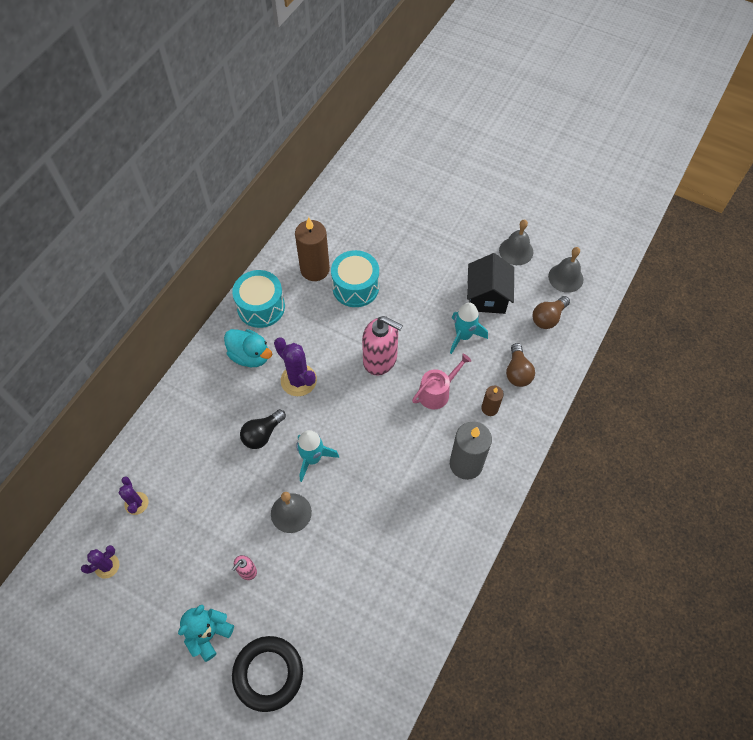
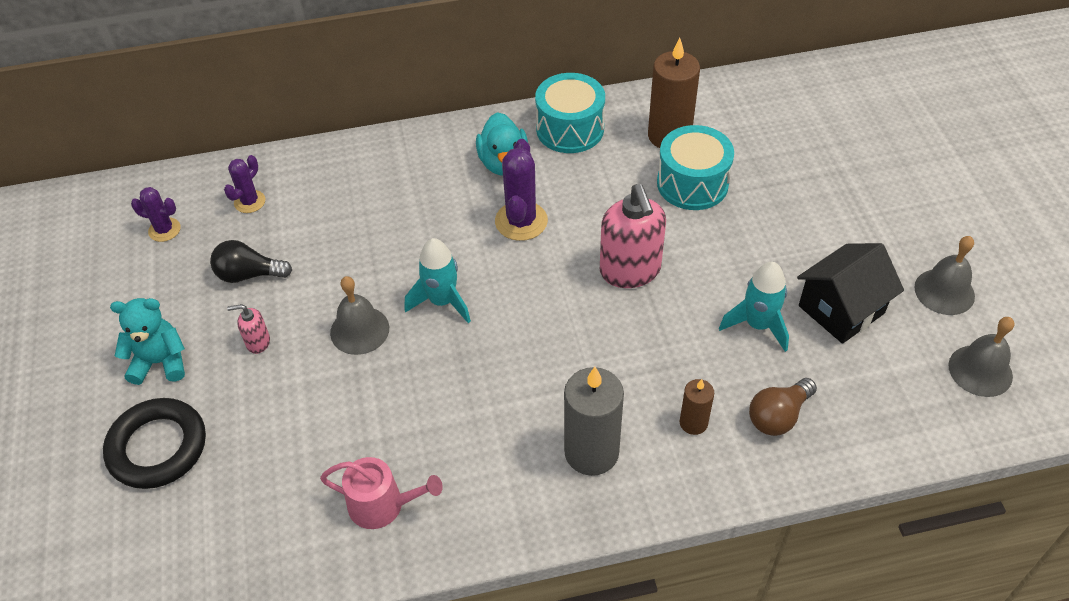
camera: 50 degrees right, 10 degrees down
black light bulb [240,409,286,449] -> black light bulb moved to [210,240,292,283]
pink watering can [412,354,471,409] -> pink watering can moved to [320,457,443,529]
brown light bulb [533,296,570,329] -> none

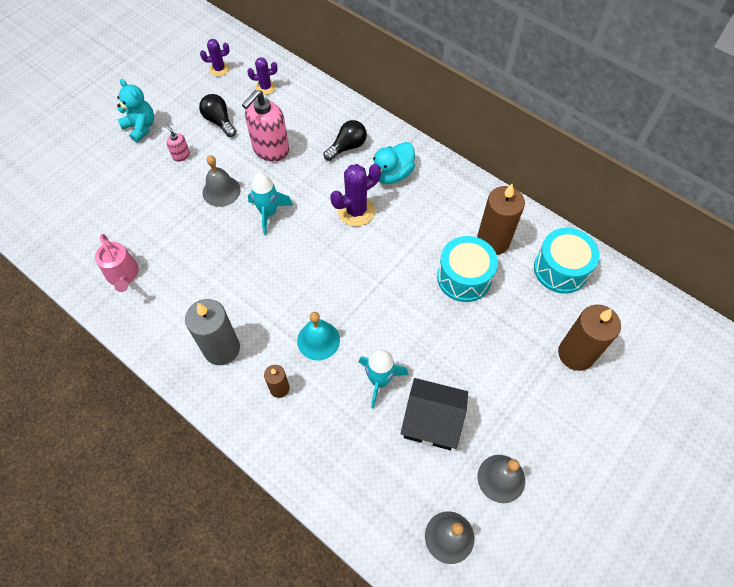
camera: 50 degrees right, 10 degrees up
black ring [103,398,206,489] -> none
purple cactus [131,187,181,242] -> purple cactus turned 75 degrees counterclockwise [200,39,230,76]
turquoise drum [535,73,605,153] -> turquoise drum moved to [534,228,599,294]
pink soap dispenser [600,184,666,288] -> pink soap dispenser moved to [242,90,289,162]
brown light bulb [749,378,817,436] -> none
none -> turquoise bell [297,312,340,361]
none -> black light bulb [324,120,367,161]
none -> brown candle [558,305,621,371]

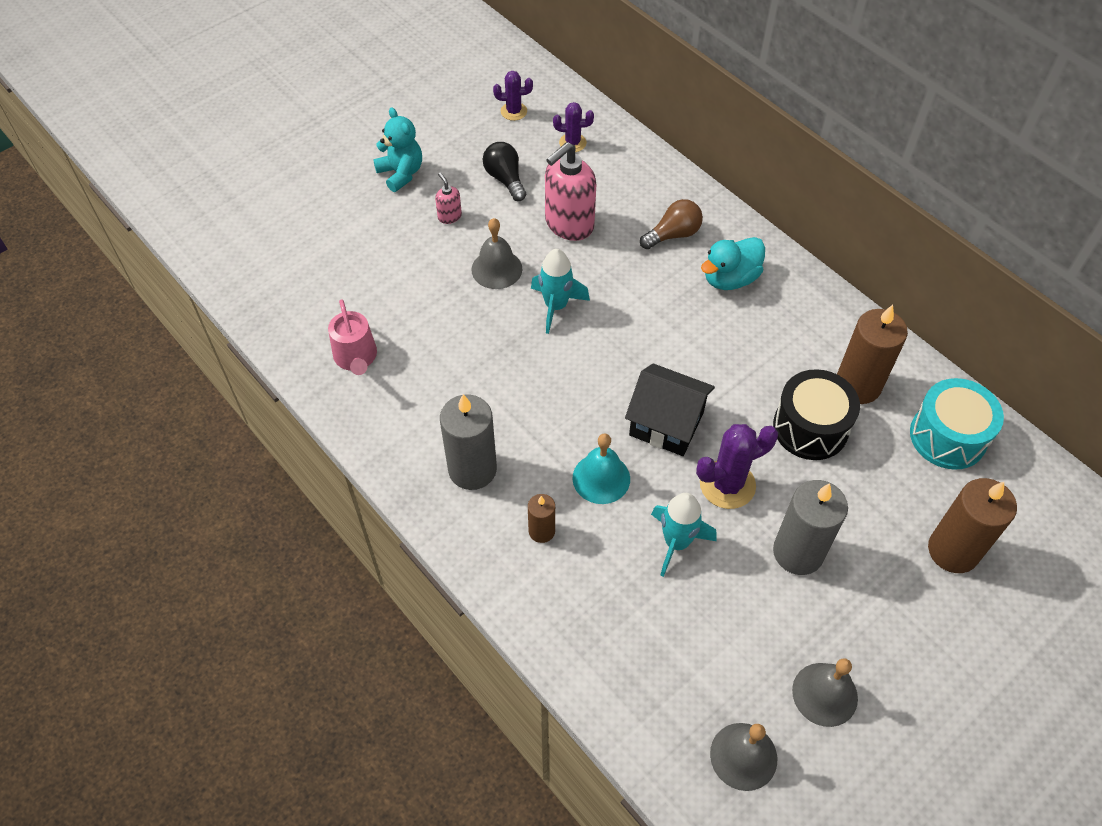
camera: 10 degrees right, 5 degrees down
black light bulb [324,120,367,161] -> brown light bulb [640,199,703,249]
purple cactus [330,164,381,226] -> purple cactus moved to [696,424,778,509]
black house [401,378,468,450] -> black house moved to [625,363,715,456]
turquoise drum [437,236,498,302] -> black drum [773,369,860,460]
none -> grey candle [773,480,848,575]

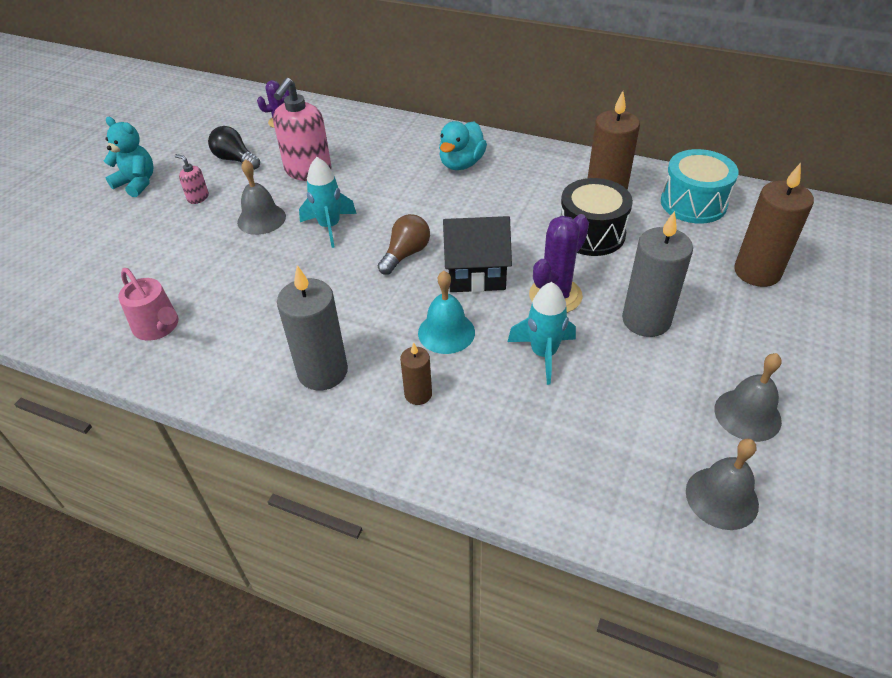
camera: 25 degrees left, 10 degrees down
purple cactus [493,71,533,121] -> none
brown light bulb [640,199,703,249] -> brown light bulb moved to [378,214,430,275]

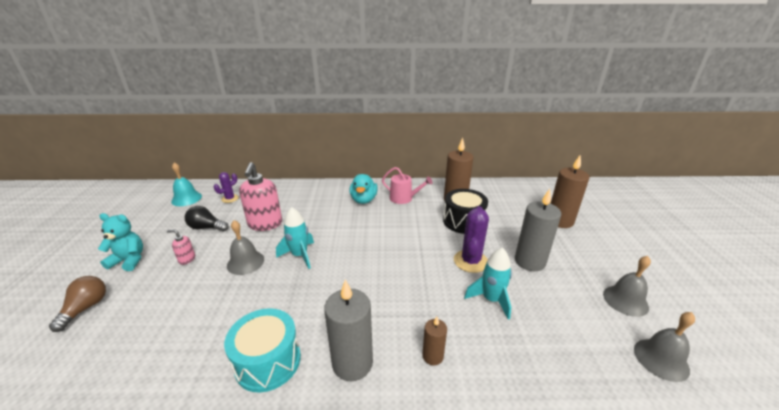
camera: 25 degrees left, 15 degrees down
pink watering can [118,268,178,341] -> pink watering can moved to [382,167,432,204]
brown light bulb [378,214,430,275] -> brown light bulb moved to [49,276,106,332]
turquoise bell [418,271,475,354] -> turquoise bell moved to [171,163,202,206]
black house [443,216,512,292] -> none
turquoise drum [661,149,739,224] -> turquoise drum moved to [224,308,301,392]

